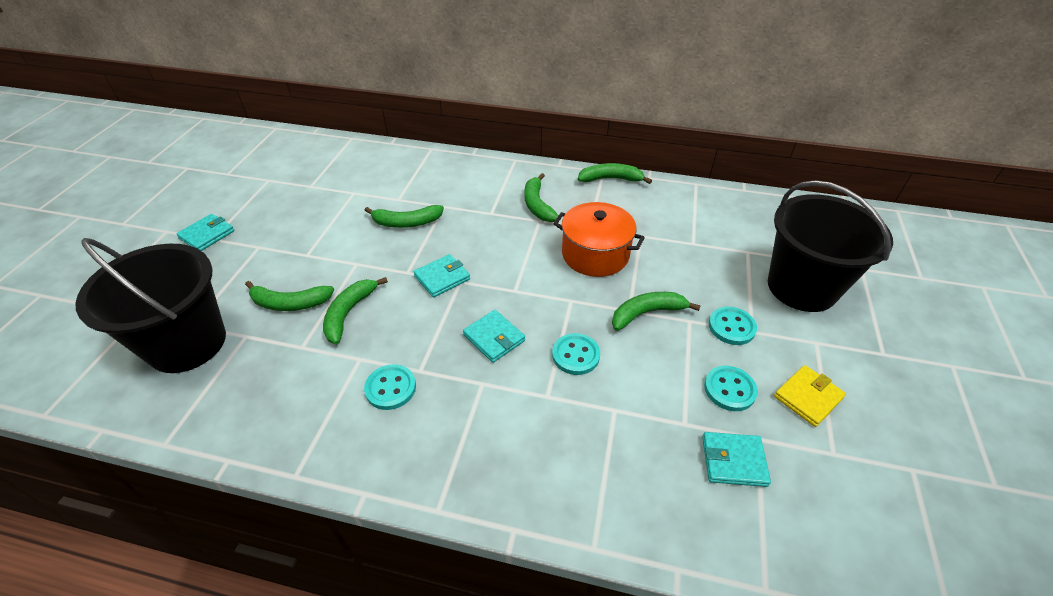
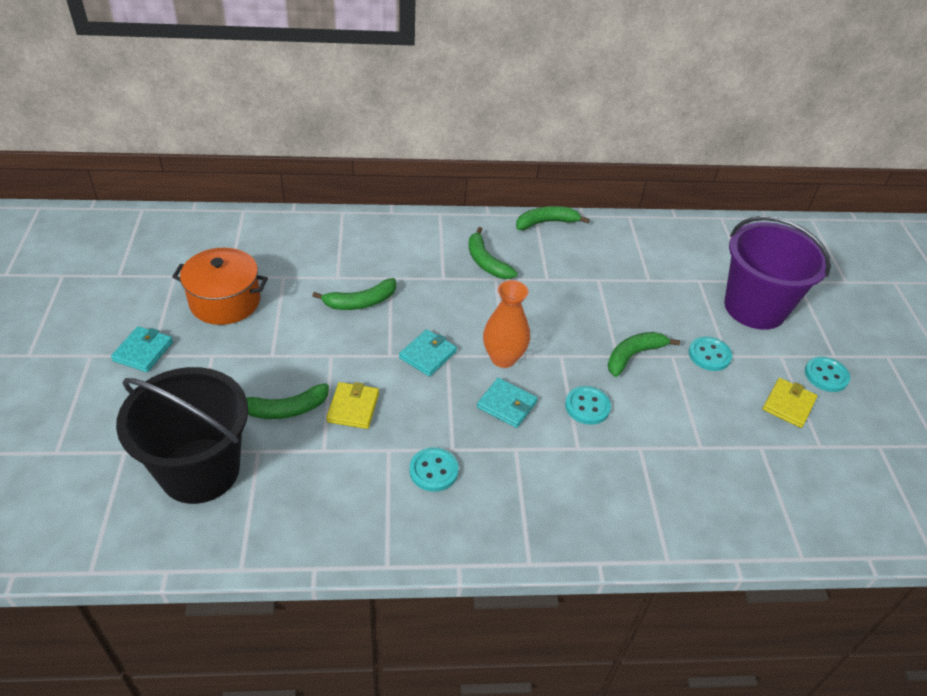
camera: 20 degrees left, 0 degrees up
green banana [323,277,388,344] -> yellow wallet [326,382,379,429]
orange pot [553,202,645,277] -> orange pot moved to [172,248,268,325]
turquoise wallet [702,432,771,487] -> none
turquoise button [704,366,758,411] -> turquoise button moved to [805,356,850,392]
black bucket [768,180,893,312] -> purple bucket [724,216,831,330]
none -> orange vase [483,280,530,368]

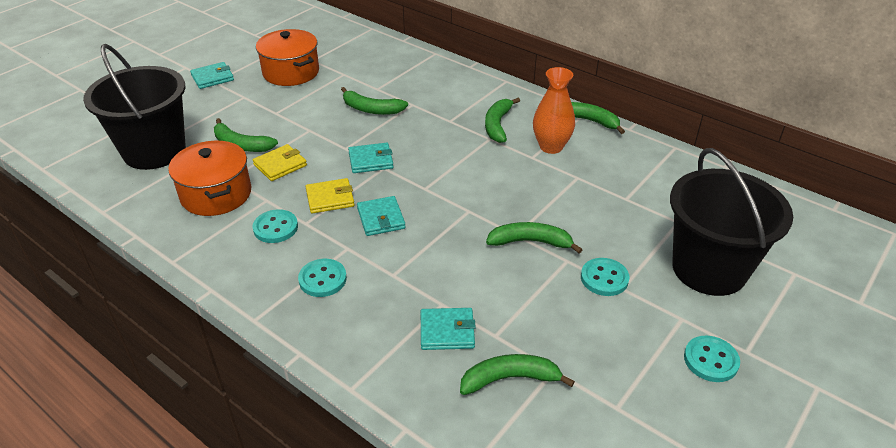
camera: 45 degrees right, 5 degrees down
orange vase [483,280,530,368] -> orange vase moved to [533,67,575,154]
turquoise button [565,386,611,425] -> turquoise button moved to [298,259,347,297]
purple bucket [724,216,831,330] -> black bucket [670,148,793,296]
yellow wallet [763,378,817,428] -> yellow wallet moved to [306,178,355,214]
none -> orange pot [168,141,251,216]
none -> turquoise wallet [421,308,476,350]
none -> green banana [460,354,575,395]

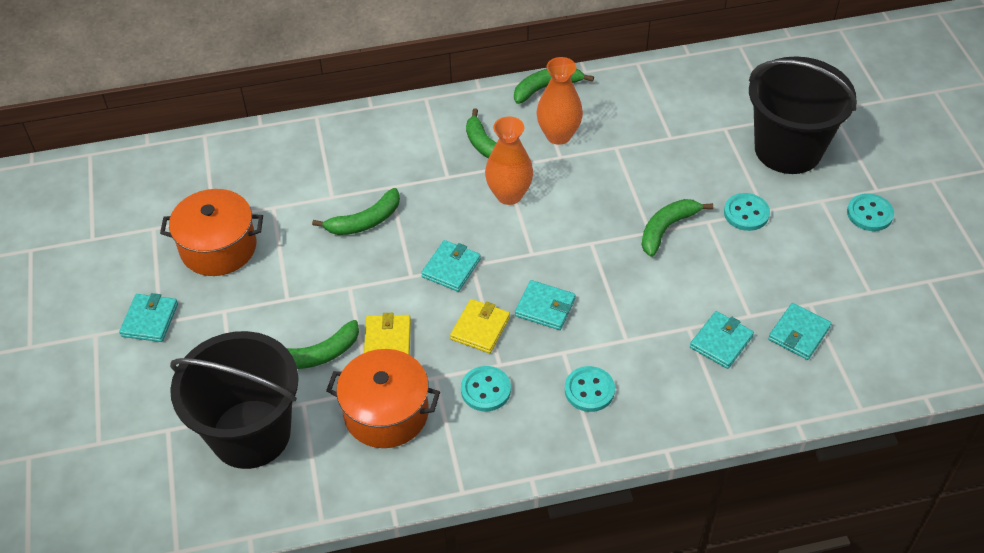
camera: 50 degrees left, 10 degrees up
green banana [460,354,575,395] -> turquoise wallet [768,303,832,360]
none -> orange vase [485,116,533,205]

